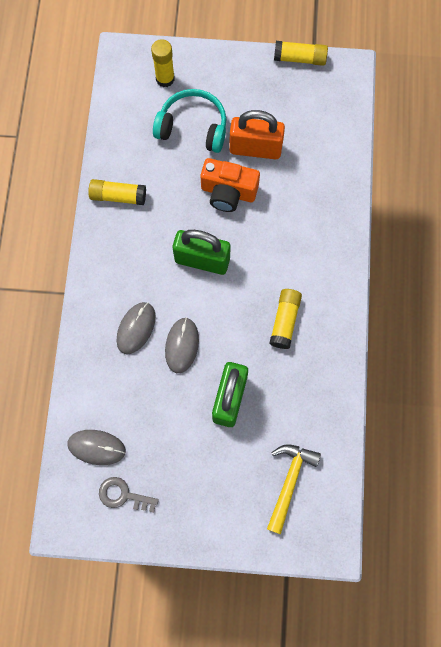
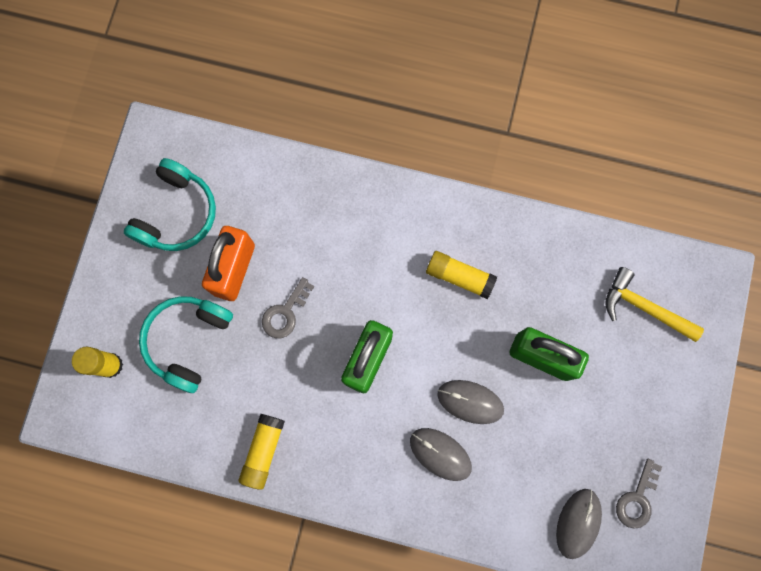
camera: 80 degrees left, 5 degrees up
orange camera [201,158,260,212] -> grey key [262,277,315,338]
yellow glue stick [274,41,328,66] -> none
none -> turquoise headphones [124,158,216,251]

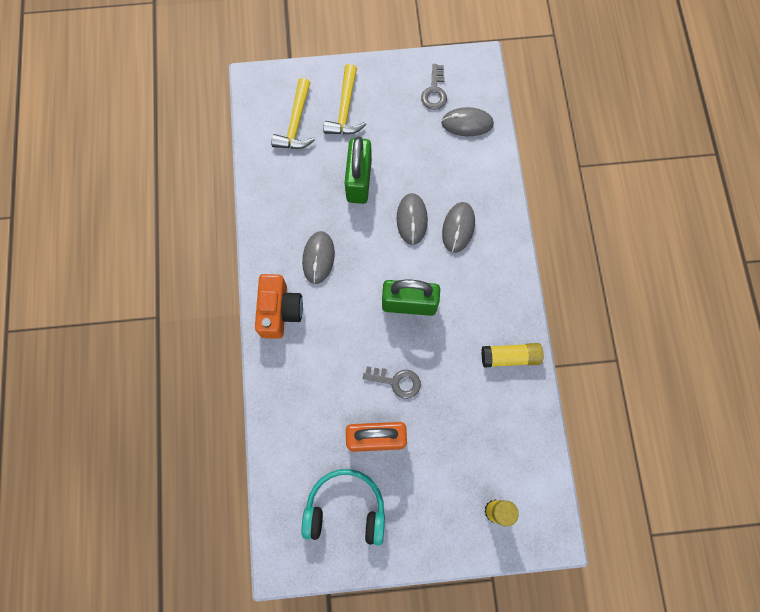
camera: 110 degrees left, 5 degrees down
turquoise headphones [139,296,233,393] -> none
yellow glue stick [426,251,497,299] -> grey mouse [302,231,335,284]
grey key [616,459,662,529] -> grey key turned 90 degrees clockwise [421,64,447,110]
none -> orange camera [255,274,303,339]
none -> yellow hammer [323,64,366,134]

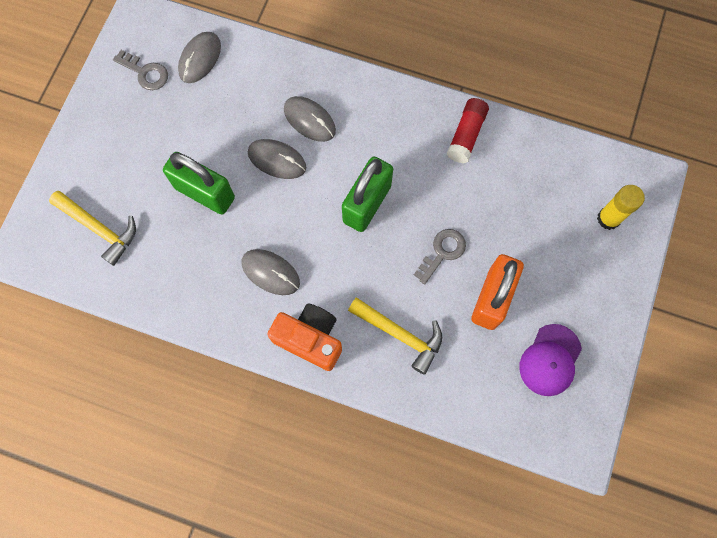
camera: 65 degrees left, 0 degrees up
turquoise headphones [301,469,385,545] -> purple cap [519,324,582,396]
yellow hammer [323,64,366,134] -> yellow hammer moved to [348,297,442,375]
yellow glue stick [481,343,543,368] -> red glue stick [447,98,489,163]

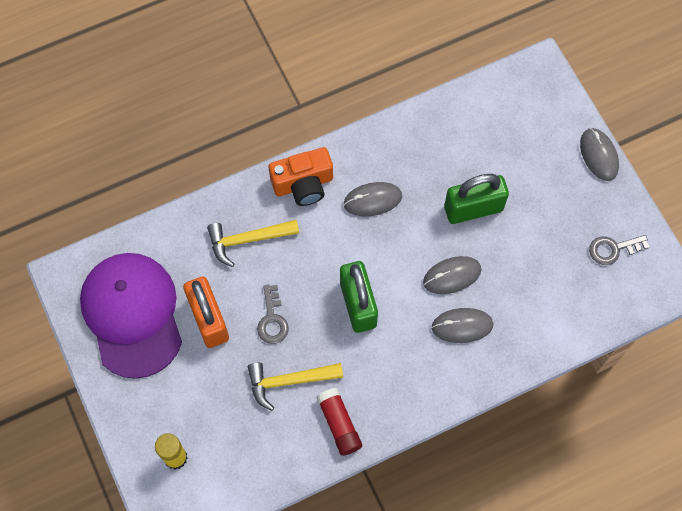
camera: 135 degrees right, 5 degrees down
yellow hammer [49,191,136,266] -> yellow hammer moved to [248,363,343,411]
grey mouse [178,32,221,83] -> grey mouse moved to [580,128,619,181]
purple cap [519,324,582,396] -> purple cap [80,253,182,379], size x1.92

